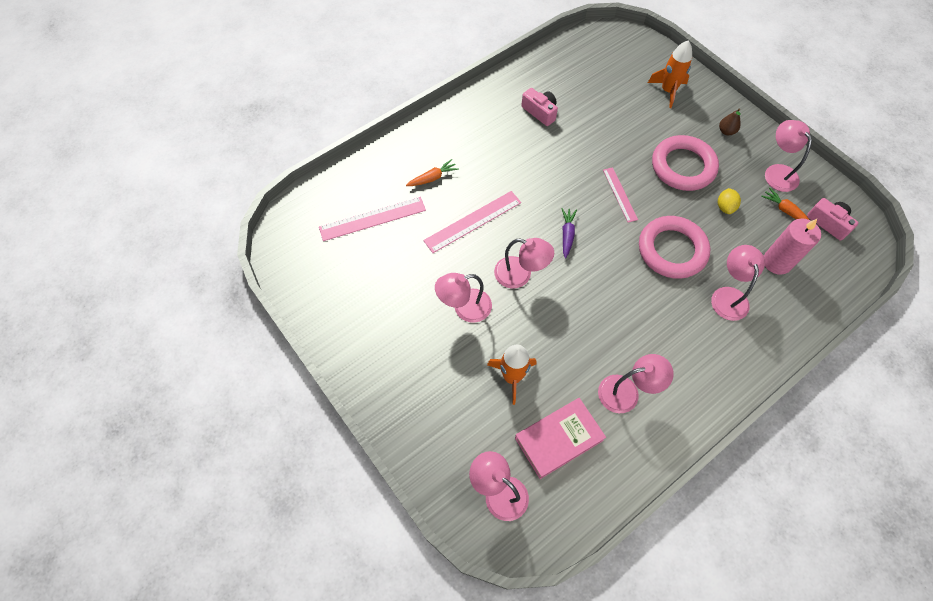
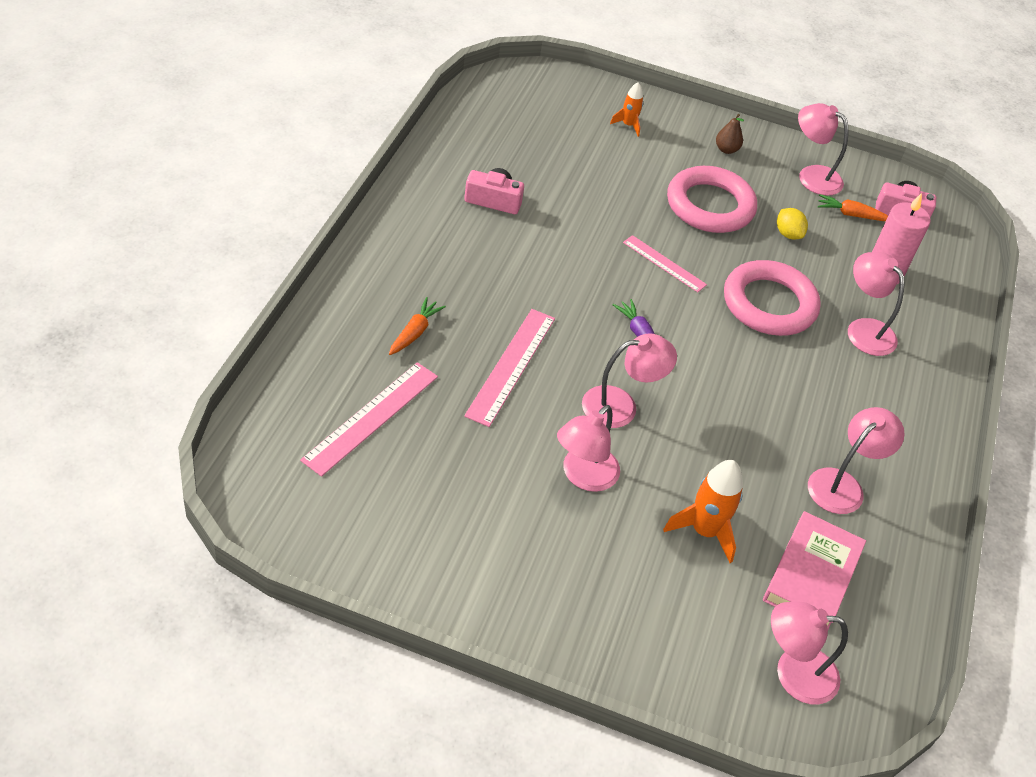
camera: 40 degrees left, 15 degrees down
orange rocket [648,41,692,108] -> orange rocket [610,82,643,137], size x0.59

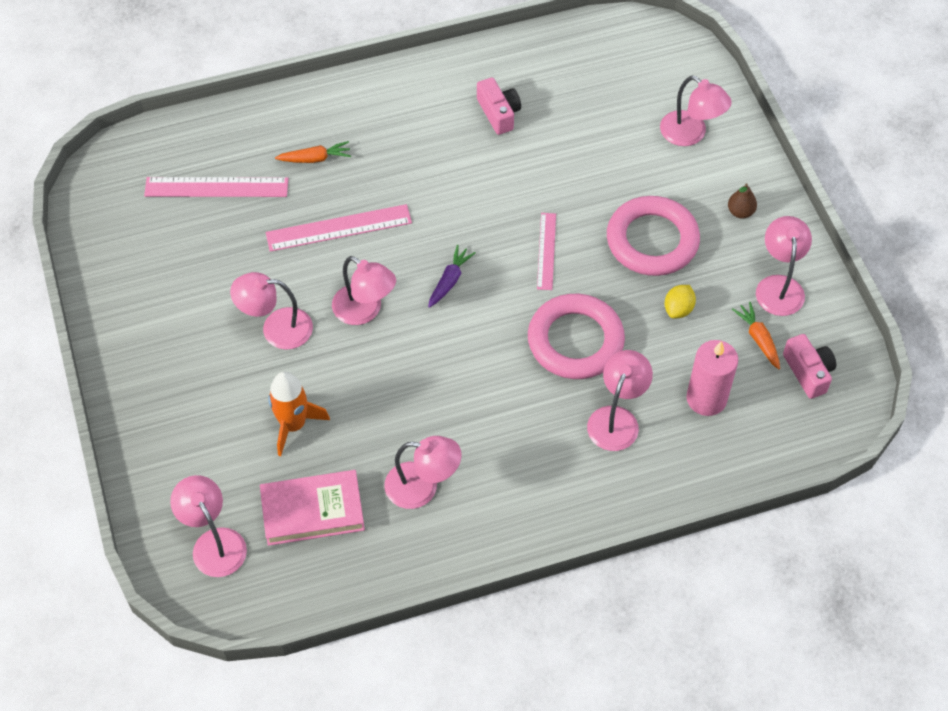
camera: 60 degrees right, 10 degrees up
orange rocket [610,82,643,137] -> pink lamp [660,76,732,146]

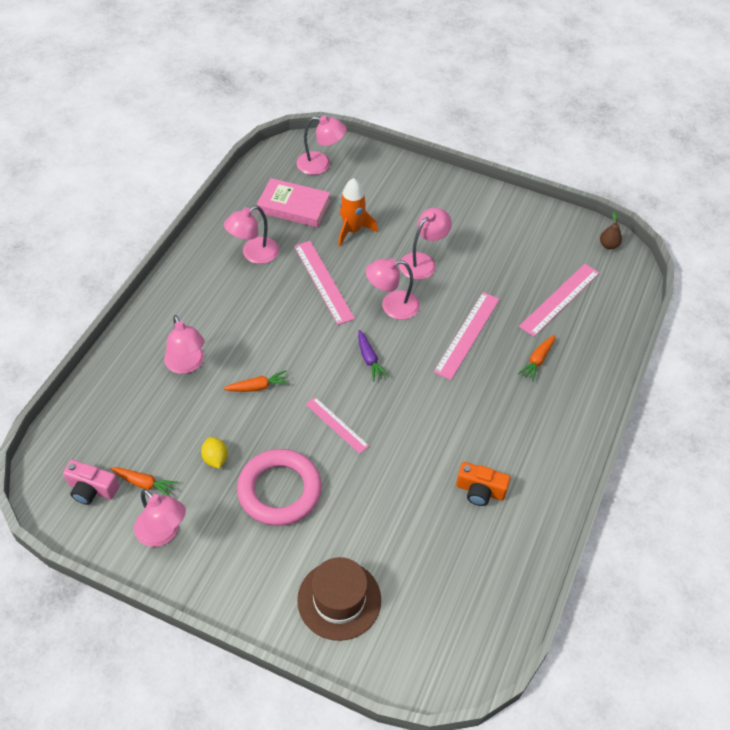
camera: 130 degrees right, 5 degrees down
pink book [260,470,365,546] -> pink book turned 75 degrees clockwise [257,178,330,228]
pink camera [477,77,521,135] -> orange camera [456,462,510,506]
pink ring [528,294,625,379] -> orange carrot [223,370,290,392]
pink lamp [660,76,732,146] -> brown hat [297,557,381,641]
pink candle [686,340,738,416] -> none
brown pear [728,183,757,218] -> brown pear moved to [600,212,622,249]
none -> pink ruler [294,241,355,325]

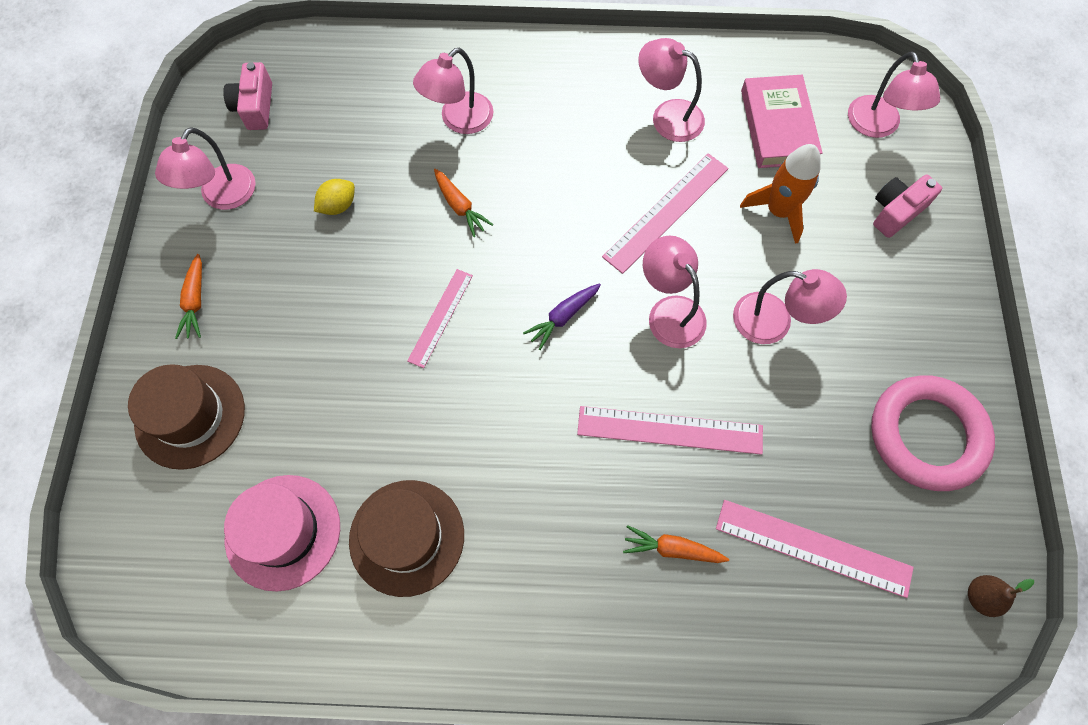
camera: 70 degrees right, 15 degrees up
orange carrot [111,467,178,497] -> orange carrot moved to [175,254,202,339]
pink ring [237,449,322,526] -> pink ring moved to [871,375,995,491]
orange camera [456,462,510,506] -> brown hat [349,480,464,597]
none -> pink hat [224,475,340,592]
none -> pink camera [873,175,942,238]

